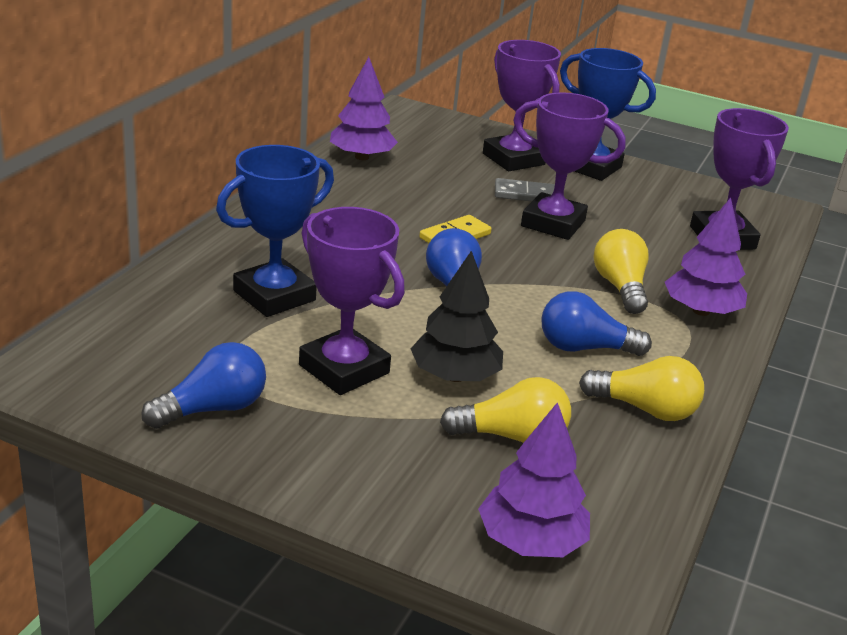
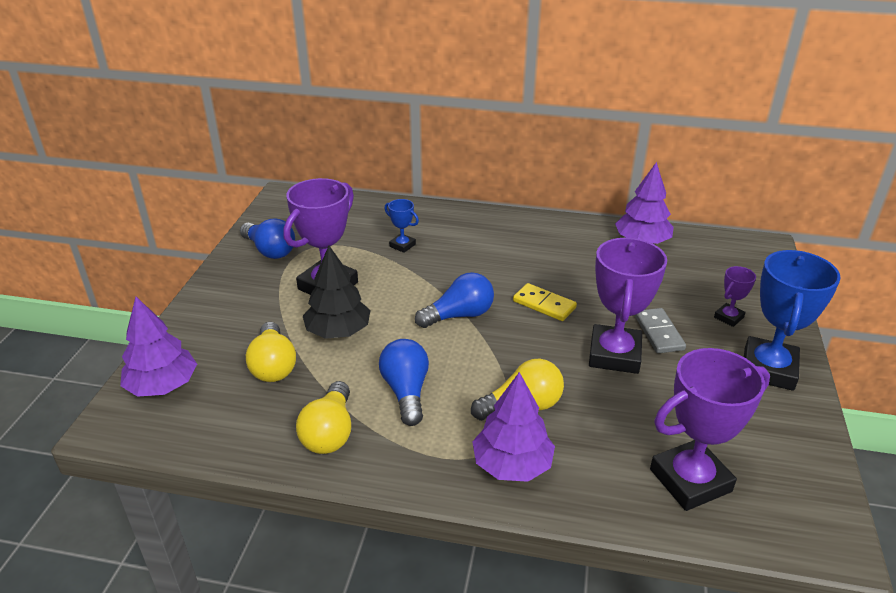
camera: 80 degrees right, 5 degrees up
blue trophy [216,145,334,317] -> blue trophy [384,199,419,253], size x0.47
purple trophy [483,40,561,171] -> purple trophy [714,266,756,327], size x0.47

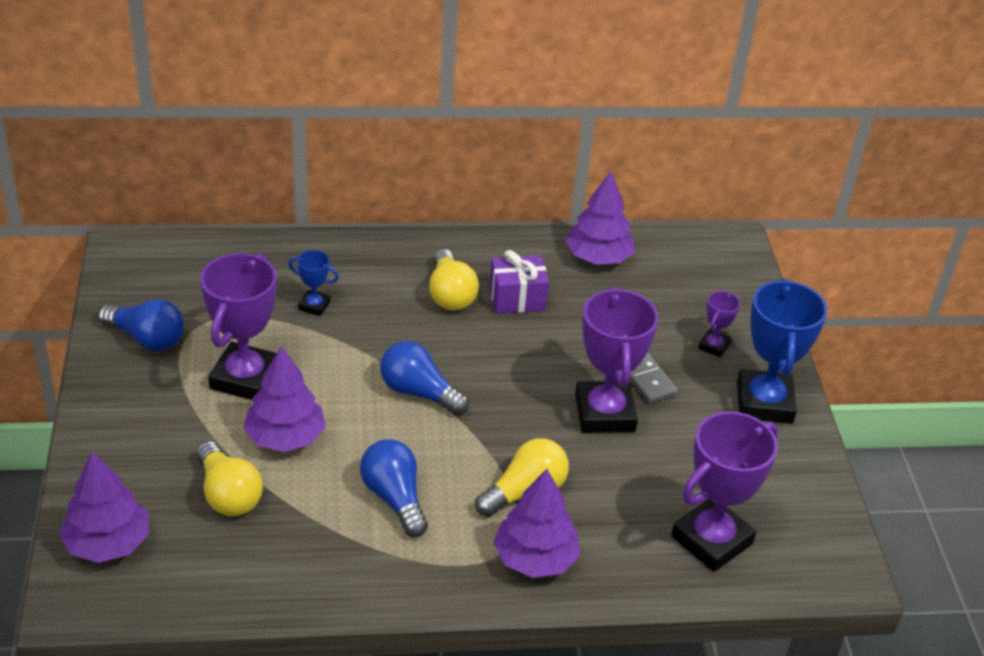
camera: 20 degrees left, 5 degrees up
yellow light bulb [296,381,351,454] -> yellow light bulb moved to [429,249,479,310]
black tree [303,246,371,339] -> purple tree [243,346,326,452]
blue light bulb [415,272,494,328] -> blue light bulb turned 105 degrees counterclockwise [380,341,469,415]
yellow domino [513,283,577,321] -> none
none -> purple gift [489,250,549,314]

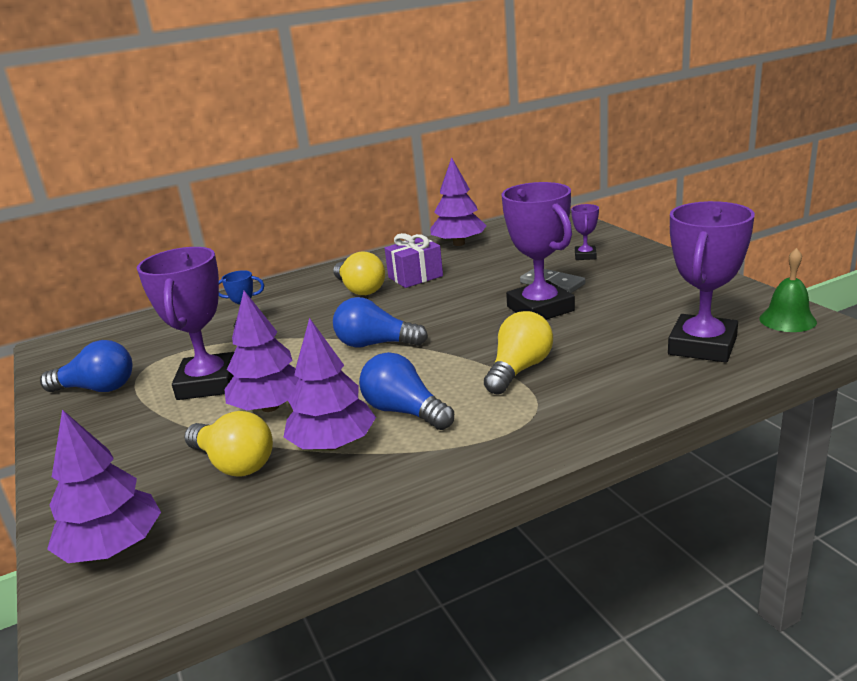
camera: 15 degrees left, 15 degrees down
purple tree [493,469,580,578] -> purple tree moved to [284,318,376,450]
blue trophy [737,279,827,424] -> none
none -> green bell [759,248,817,332]

